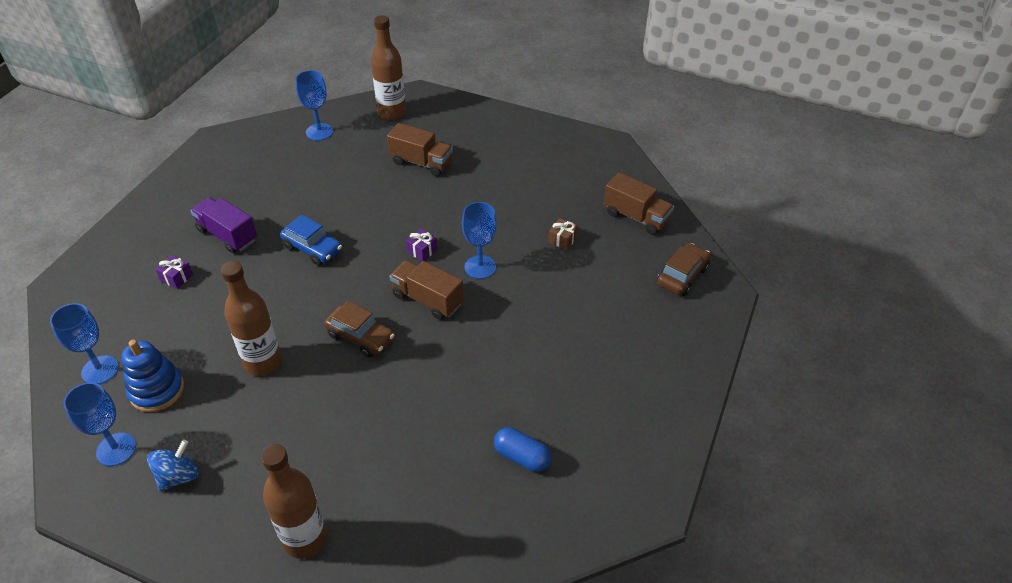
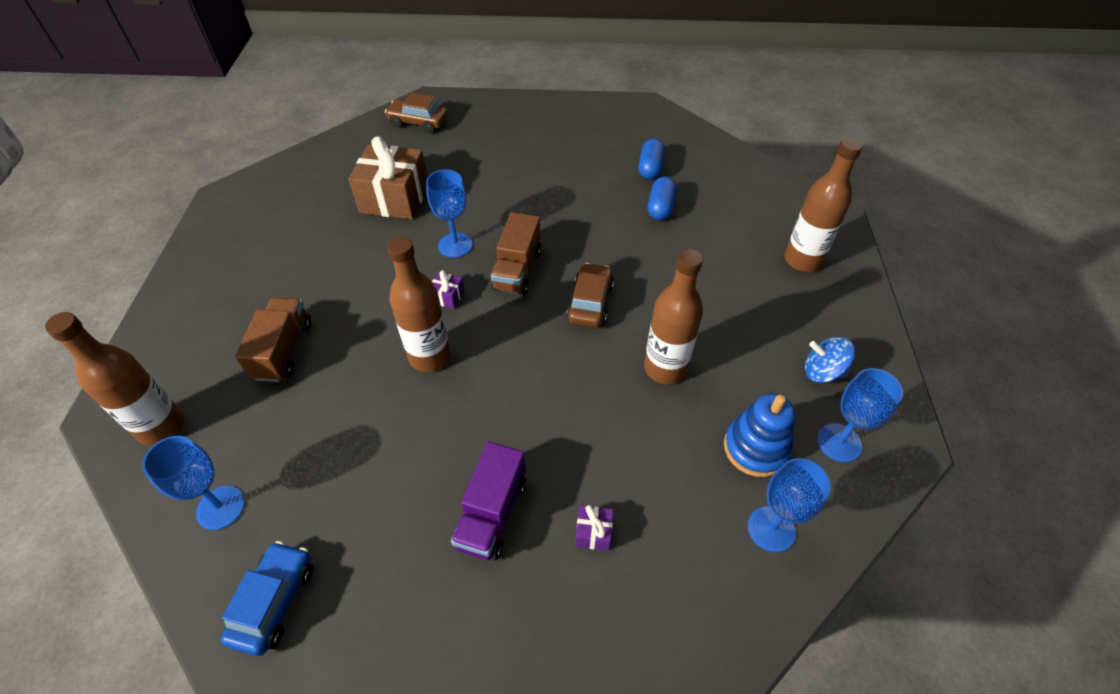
camera: 110 degrees left, 5 degrees up
blue car [280,215,342,266] -> blue car moved to [221,541,313,656]
brown gift [548,218,578,250] -> brown gift [348,136,428,219], size x2.42
brown truck [604,172,674,235] -> none
none -> brown bottle [387,236,451,372]
none -> blue capsule [648,176,677,220]

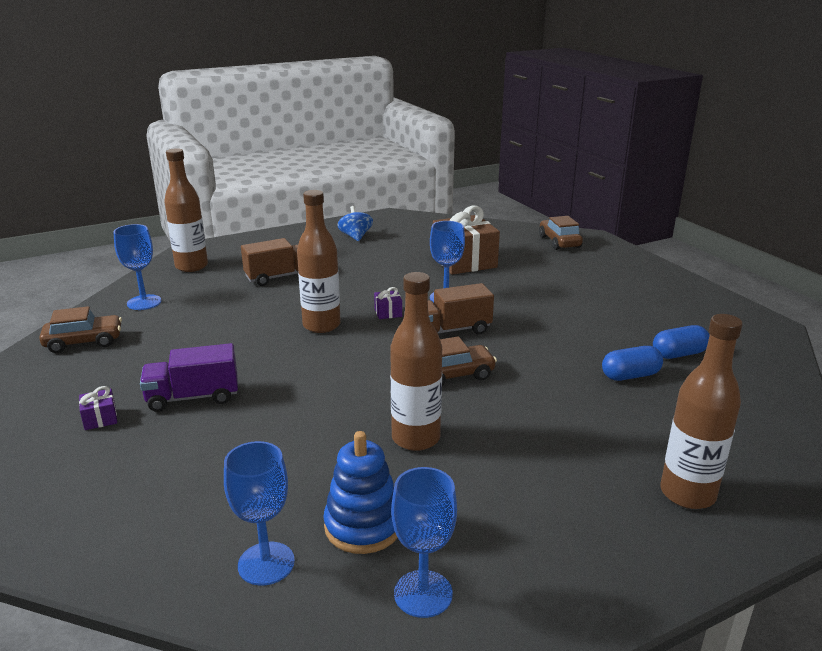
camera: 60 degrees right, 25 degrees down
blue car [221,541,313,656] -> brown car [39,306,122,353]
purple gift [575,505,613,551] -> purple gift moved to [79,386,117,430]
blue spinning top [805,337,855,383] -> blue spinning top moved to [337,206,373,241]

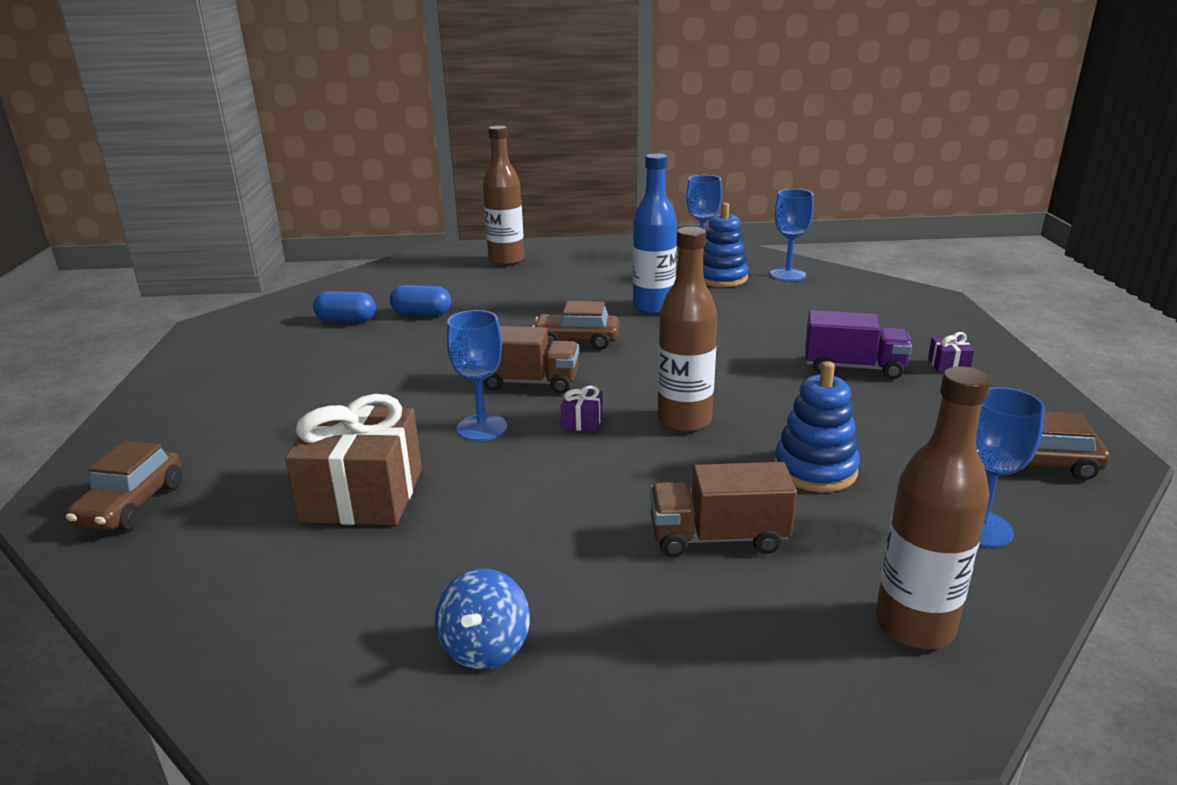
camera: 155 degrees left, 0 degrees up
brown bottle [390,272,442,451] -> blue bottle [633,153,677,314]
none -> blue stacking toy [774,361,860,492]

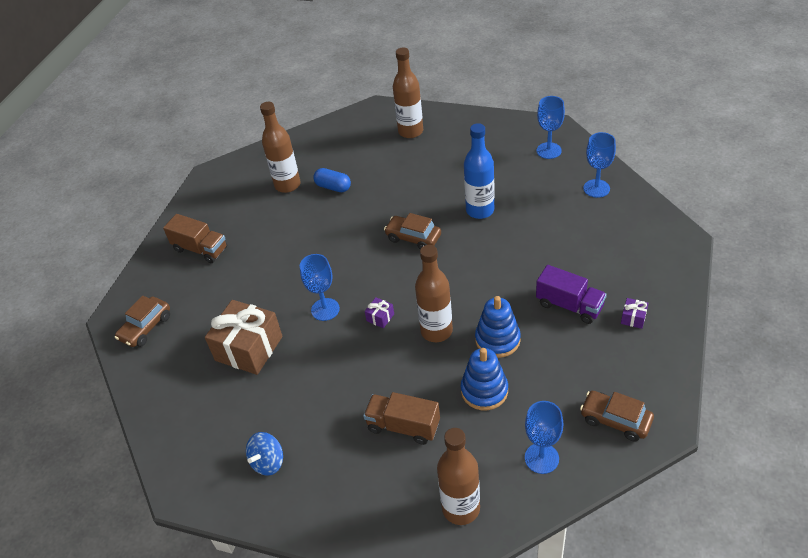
camera: 25 degrees right, 20 degrees up
blue capsule [313,291,376,322] -> brown bottle [260,102,301,193]
brown truck [483,326,579,394] -> brown truck moved to [163,214,227,263]
blue stacking toy [703,203,748,287] -> blue stacking toy moved to [475,296,521,358]

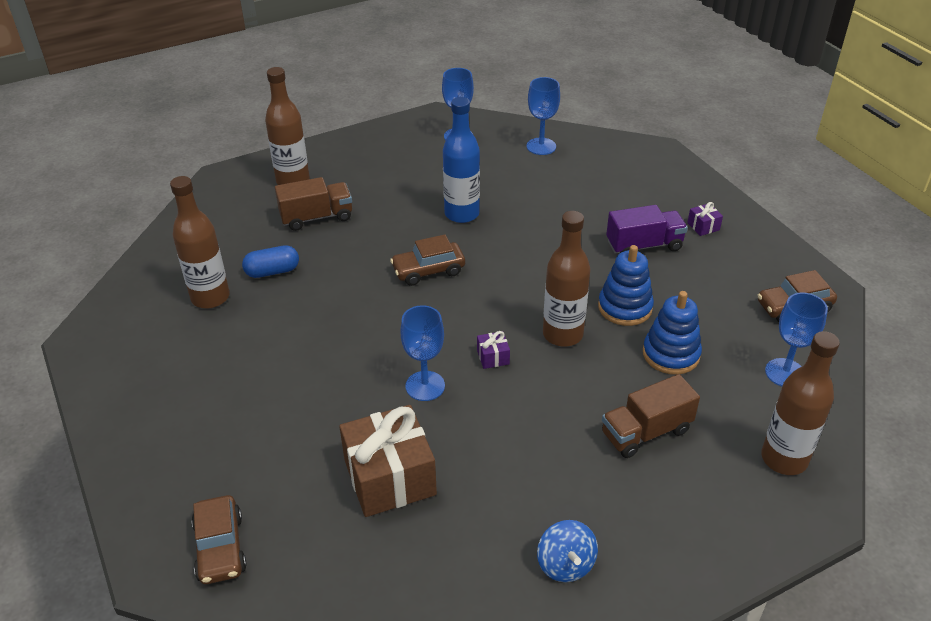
camera: 50 degrees left, 5 degrees down
brown truck [163,214,227,263] -> brown truck moved to [275,177,352,231]

